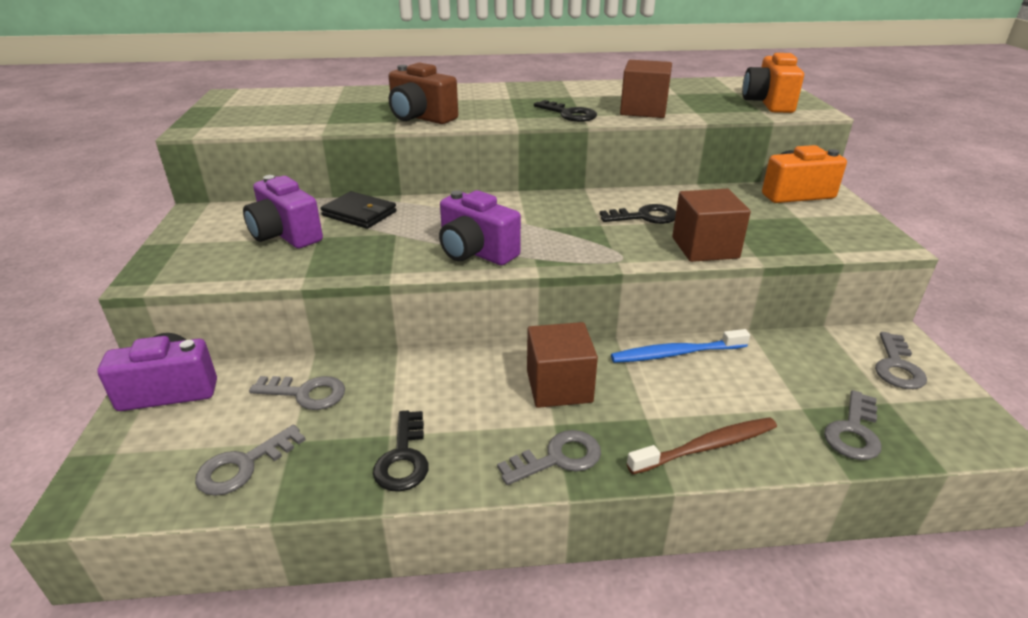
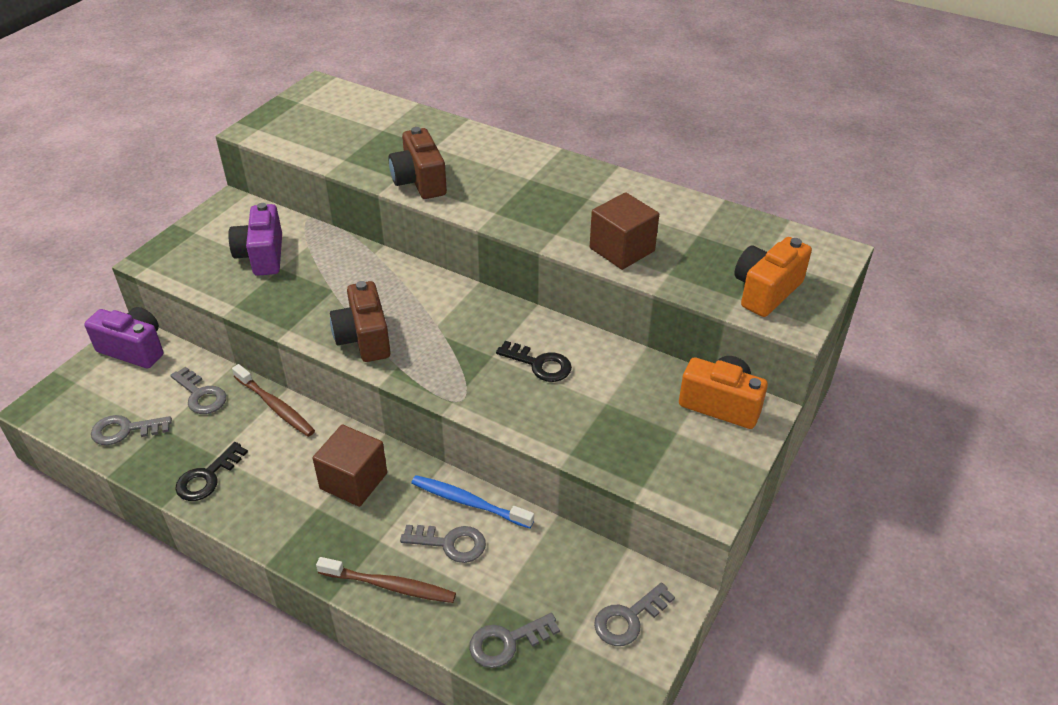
camera: 35 degrees right, 10 degrees up
black wallet [321,191,397,229] -> none
purple camera [439,190,521,265] -> brown camera [330,281,391,362]
grey key [497,430,601,485] -> grey key moved to [400,525,486,563]
black key [534,100,597,122] -> none
brown cube [672,189,751,262] -> none
none -> brown toothbrush [232,364,315,437]

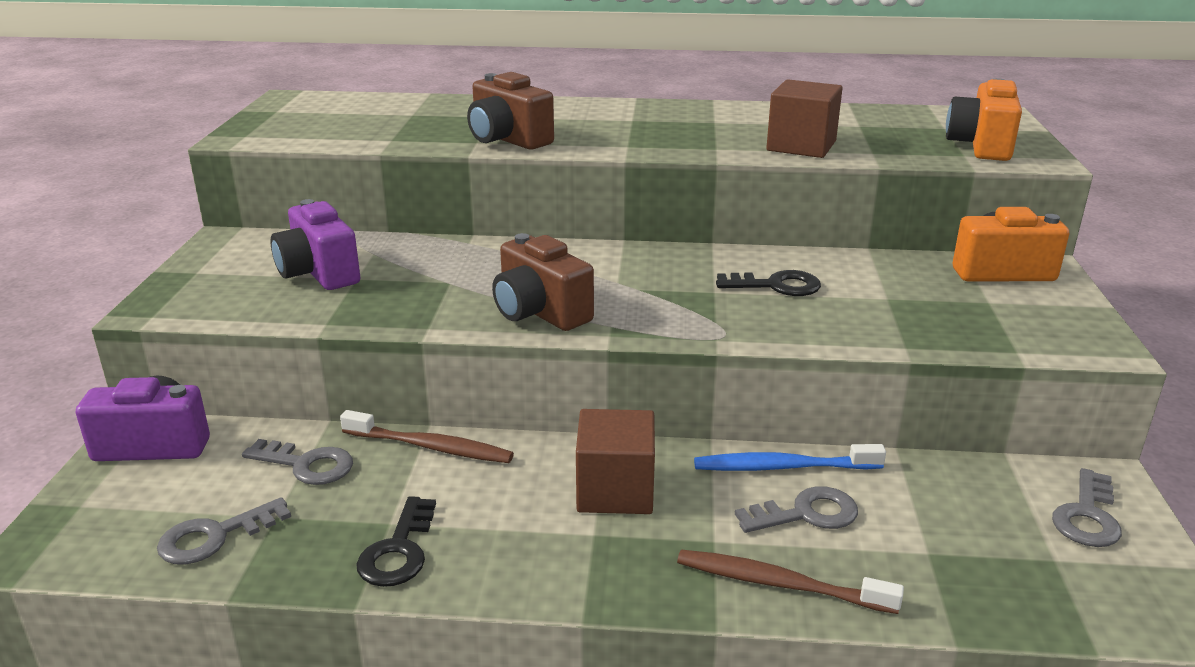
camera: 25 degrees left, 15 degrees down
brown toothbrush [316,557,456,603] -> brown toothbrush turned 150 degrees counterclockwise [677,550,904,614]
grey key [469,613,560,668] -> none

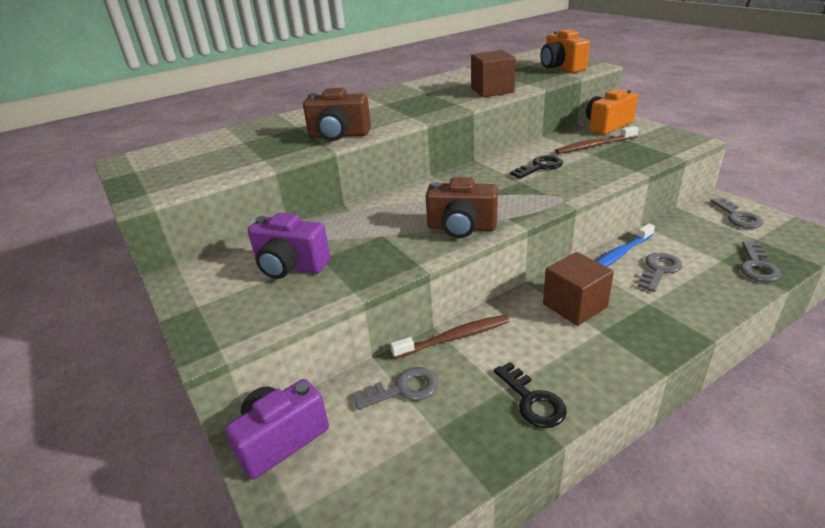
camera: 35 degrees left, 5 degrees up
grey key [157,497,291,564] -> grey key moved to [740,241,781,282]
brown toothbrush [677,550,904,614] -> brown toothbrush moved to [555,126,639,154]

